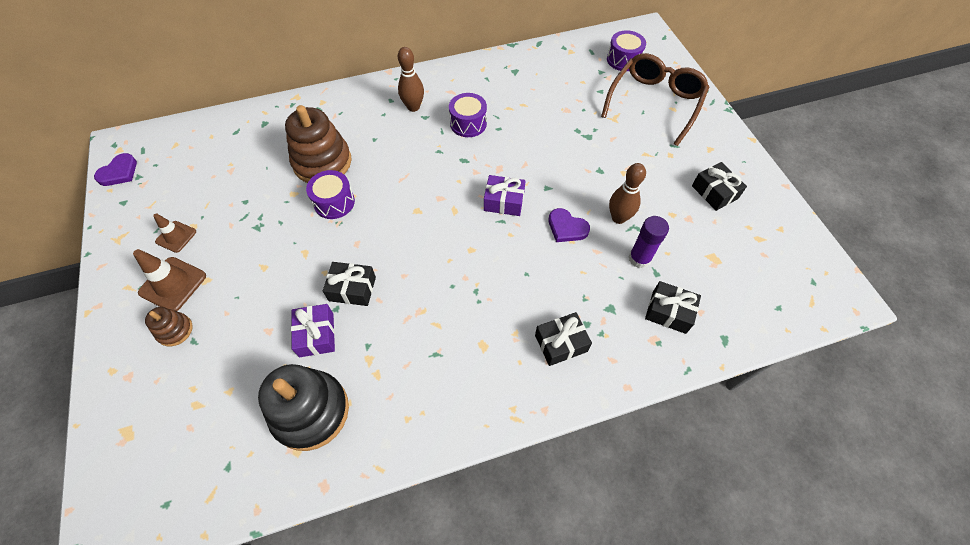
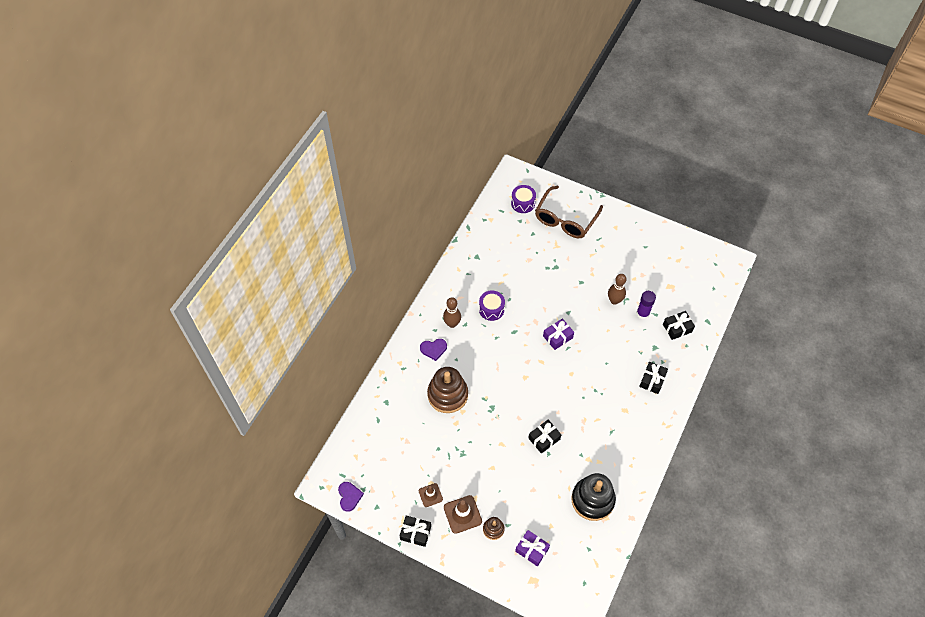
camera: 45 degrees left, 0 degrees up
purple gift [291,304,335,357] -> purple gift moved to [515,530,550,566]
purple drum [306,170,355,219] -> none
purple heart [548,208,590,242] -> purple heart moved to [420,339,447,361]
brown glasses [601,53,709,146] -> brown glasses turned 135 degrees counterclockwise [535,186,603,238]
black gift [692,162,747,211] -> black gift moved to [400,516,431,547]

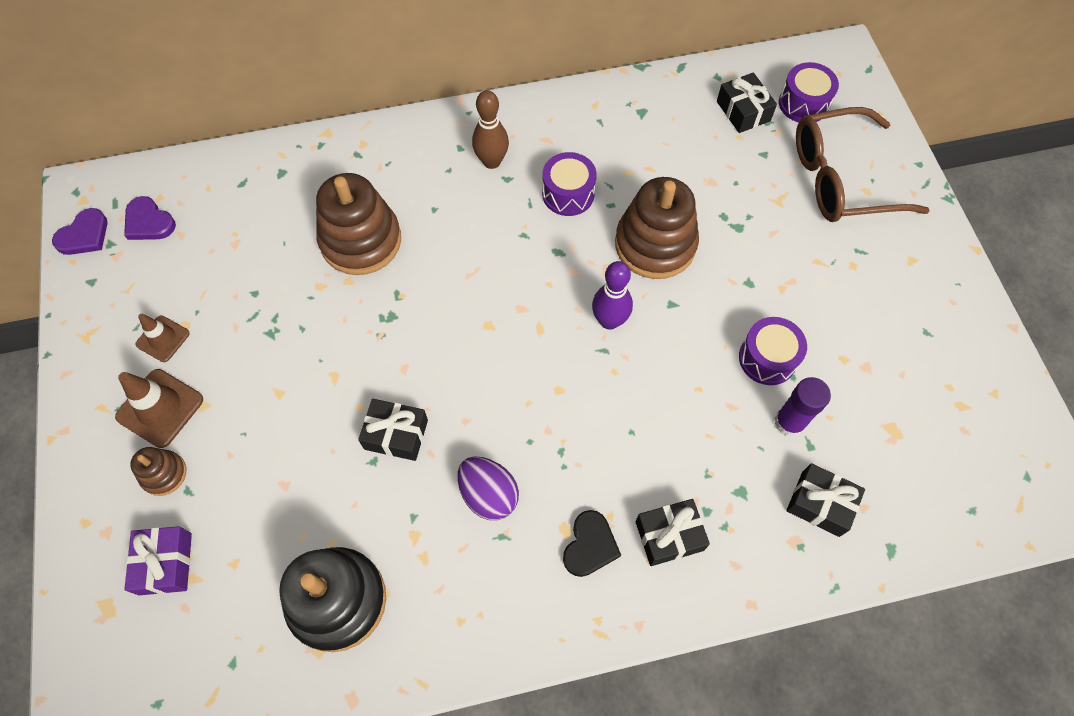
camera: 50 degrees right, 5 degrees up
black gift [400,516,431,547] -> black gift moved to [717,72,777,133]
purple heart [420,339,447,361] -> purple heart moved to [124,196,176,240]
purple gift [543,319,574,350] -> purple bowling pin [592,261,633,330]
brown bowling pin [608,274,626,305] -> purple drum [739,317,807,385]
none -> purple egg [457,456,519,520]
none -> black heart [563,510,621,577]
none -> brown stacking toy [615,177,699,279]

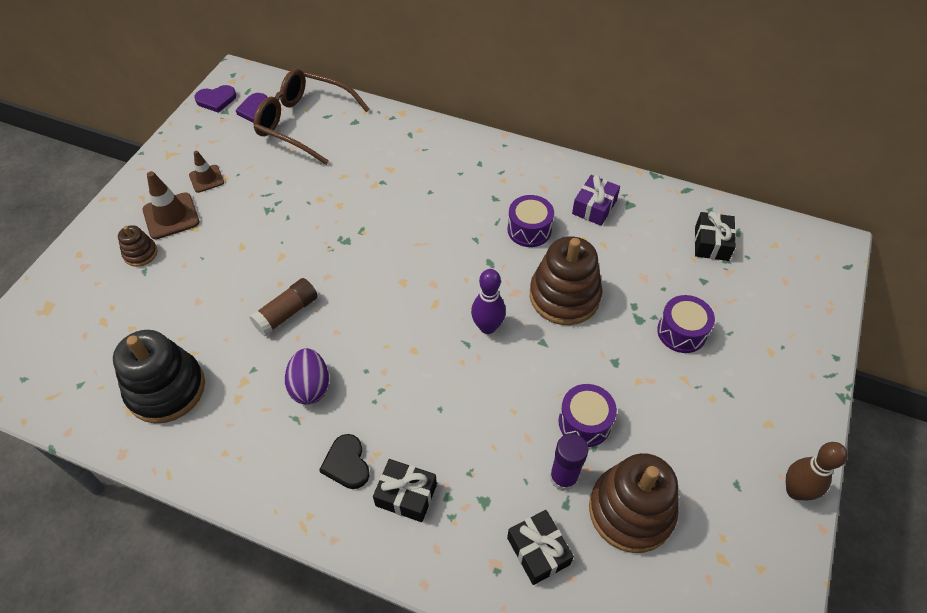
camera: 35 degrees right, 10 degrees down
purple gift [124,526,192,595] -> purple gift moved to [572,175,620,226]
brown stacking toy [316,173,401,275] -> brown stacking toy moved to [589,453,678,553]
black gift [358,399,428,461] -> brown glue stick [249,278,318,336]
brown bowling pin [472,90,509,169] -> brown bowling pin moved to [786,442,847,500]
black heart [563,510,621,577] -> black heart turned 105 degrees clockwise [319,434,370,489]
purple drum [779,62,839,122] -> purple drum moved to [657,295,715,353]
brown glasses [796,107,930,222] -> brown glasses moved to [253,69,370,165]

